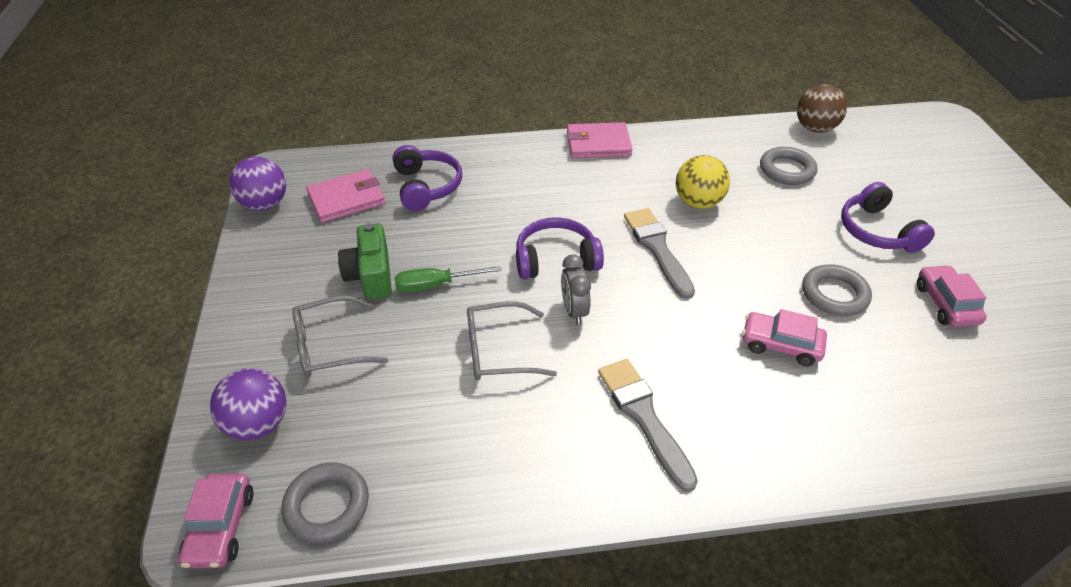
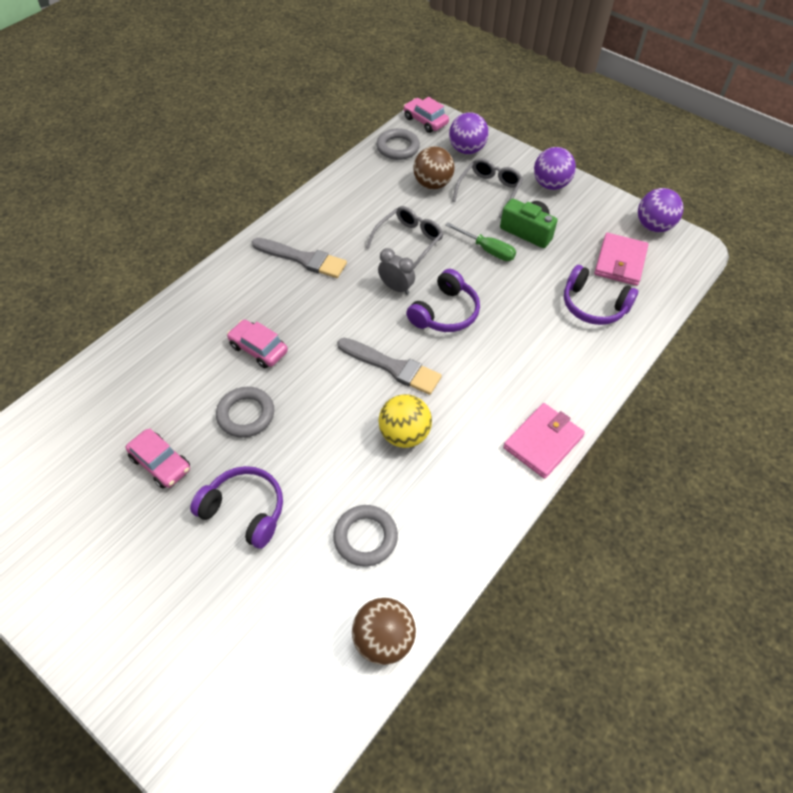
camera: 135 degrees right, 10 degrees up
green screwdriver [394,266,502,293] -> green screwdriver turned 90 degrees clockwise [445,223,516,261]
pink car [742,309,827,366] -> pink car turned 120 degrees counterclockwise [227,320,288,368]
none -> brown ball [413,146,454,189]
none -> purple ball [534,147,576,190]

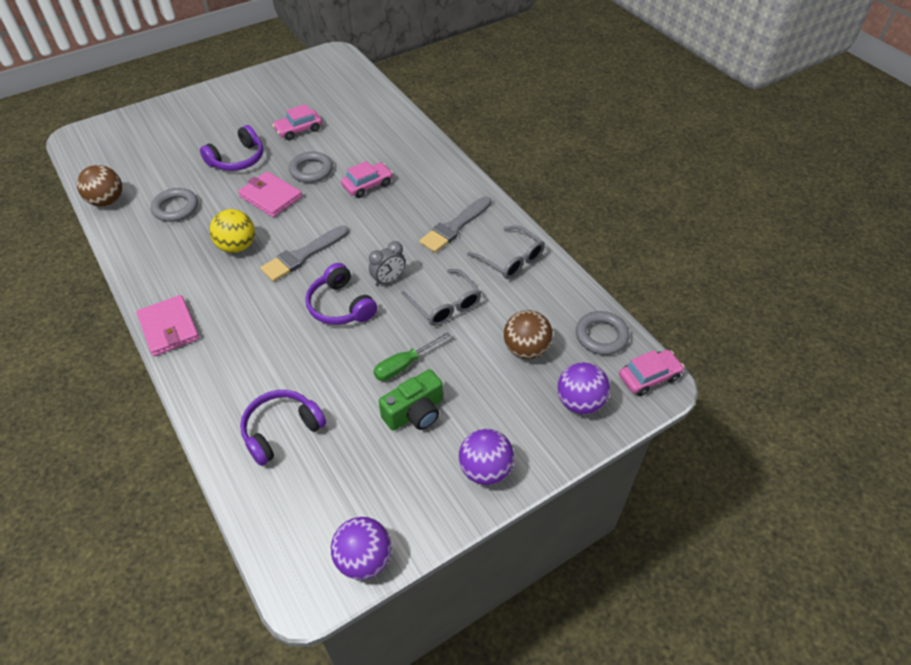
camera: 110 degrees right, 5 degrees down
grey glasses [452,158,523,218] -> grey glasses moved to [467,225,545,279]
pink wallet [594,233,648,286] -> pink wallet moved to [238,171,302,217]

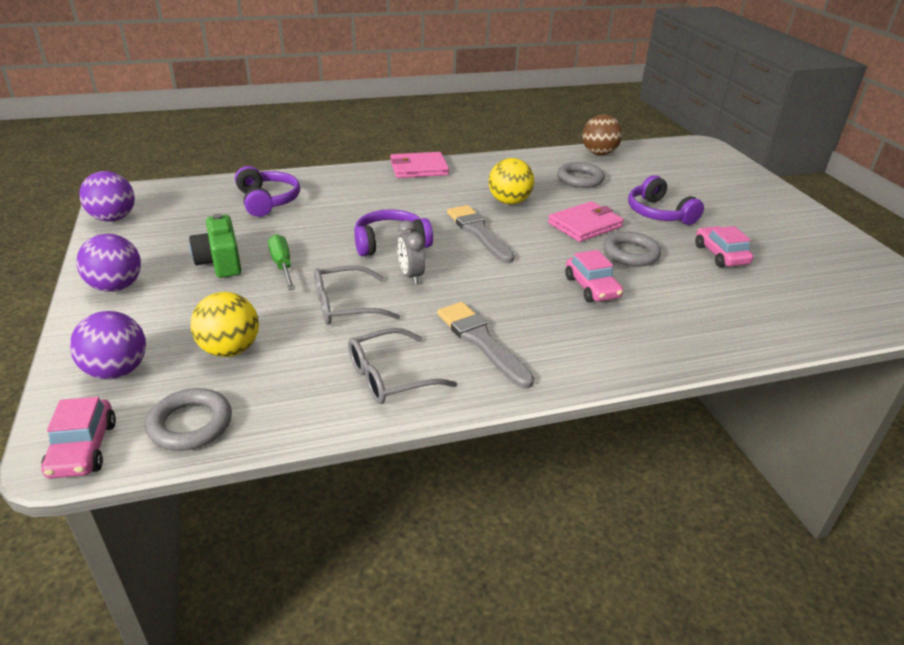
camera: 105 degrees right, 15 degrees down
brown ball [504,310,553,359] -> yellow ball [190,292,259,357]

